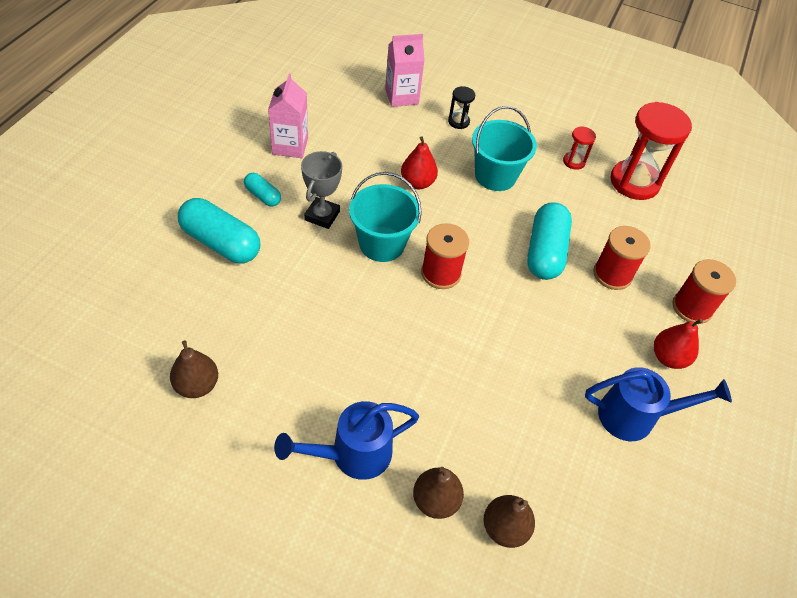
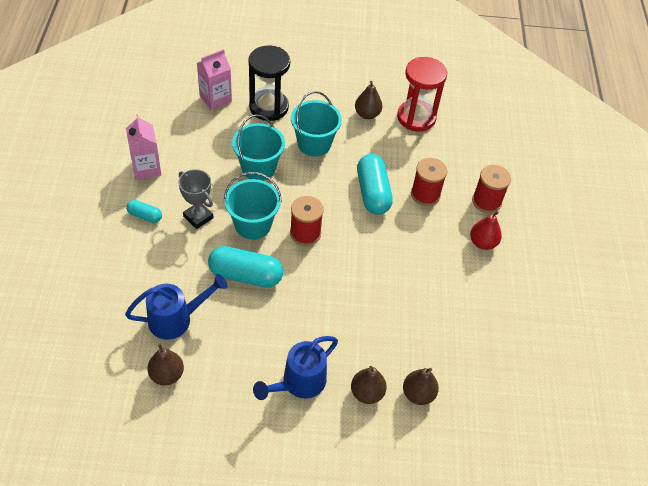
camera: 20 degrees left, 0 degrees up
turquoise capsule [178,198,260,263] -> turquoise capsule moved to [208,246,283,288]
grey trophy [301,151,342,229] -> grey trophy turned 45 degrees counterclockwise [178,169,214,229]
red pear [401,136,438,189] -> turquoise bucket [232,114,285,181]
black hourglass [448,86,475,129] -> black hourglass [248,45,290,121], size x2.19
red hourglass [563,126,596,170] -> brown pear [355,81,382,119]
blue watering can [585,367,732,441] -> blue watering can moved to [125,274,228,340]

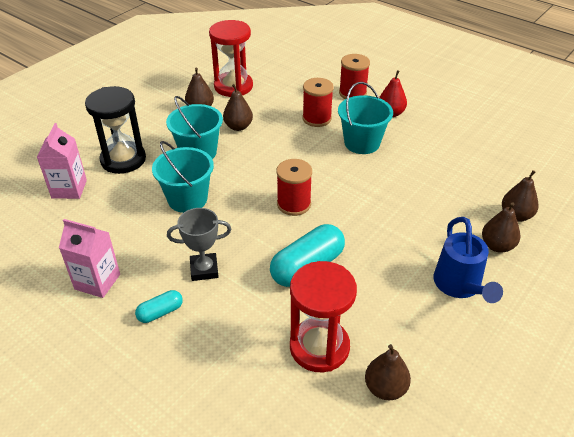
camera: 50 degrees left, 10 degrees down
blue watering can [125,274,228,340] -> red hourglass [290,261,357,372]
turquoise bucket [224,172,282,240] -> turquoise bucket moved to [338,82,393,154]
turquoise capsule [357,154,393,215] -> none
none -> brown pear [223,84,253,131]

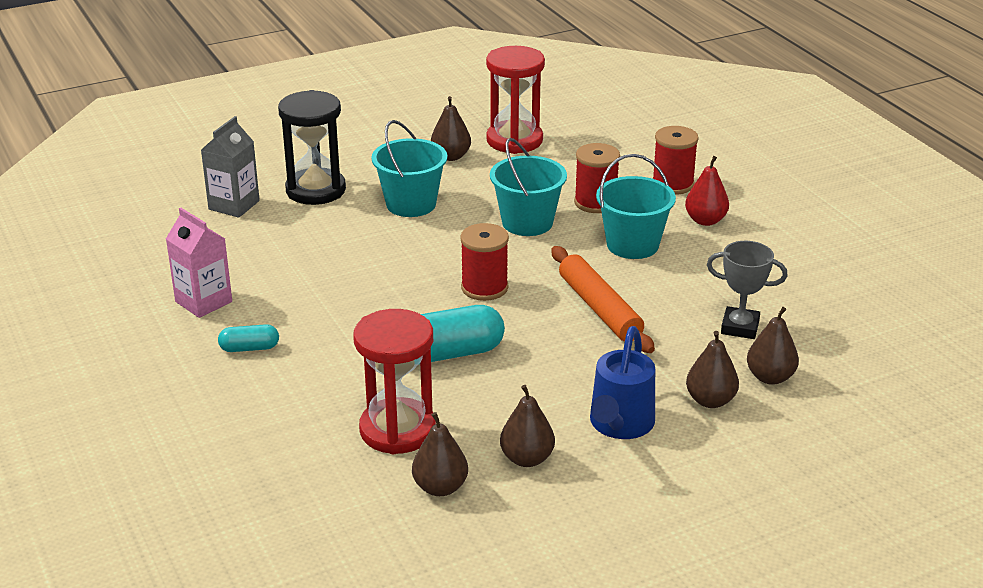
camera: 25 degrees right, 10 degrees down
pink carton [37,123,87,199] -> grey carton [201,116,260,218]
turquoise bucket [152,141,214,213] -> turquoise bucket moved to [490,138,567,236]
grey trophy [167,208,232,281] -> grey trophy moved to [707,241,788,339]
brown pear [223,84,253,131] -> brown pear moved to [500,385,555,467]
none -> orange rolling pin [552,246,655,353]

